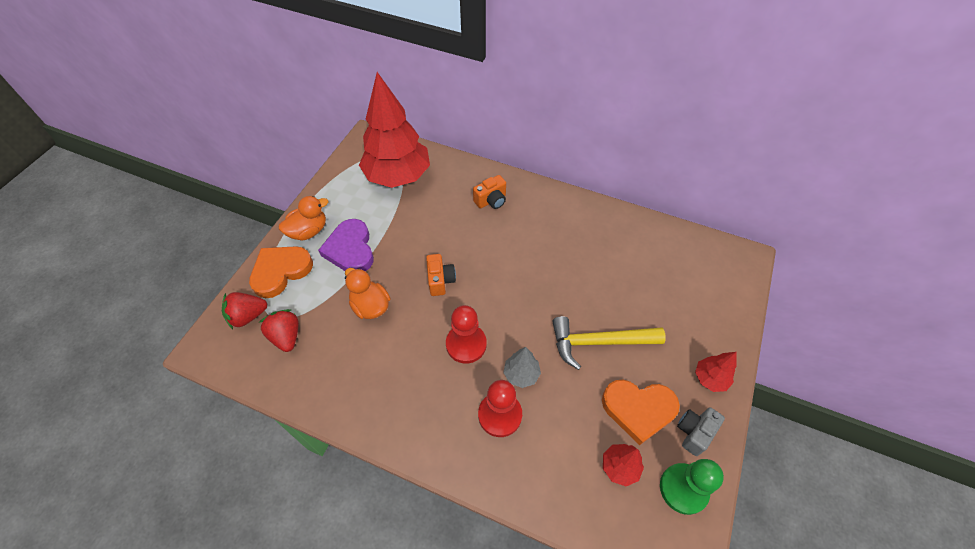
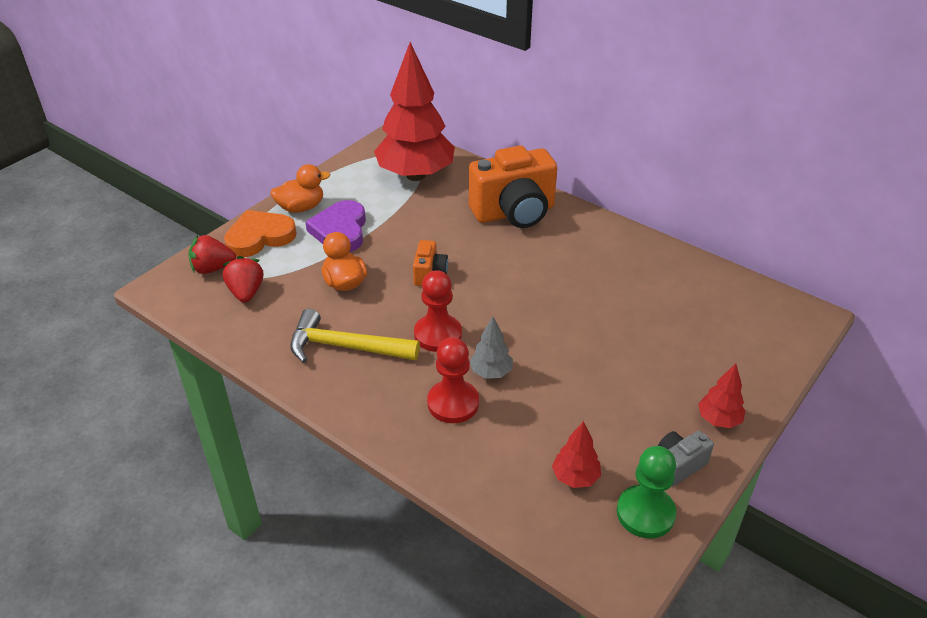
camera: 15 degrees right, 15 degrees down
orange camera [473,175,506,209] -> orange camera [469,145,557,228], size x2.15
yellow hammer [552,316,666,370] -> yellow hammer moved to [290,309,420,363]
orange heart [602,380,680,445] -> none

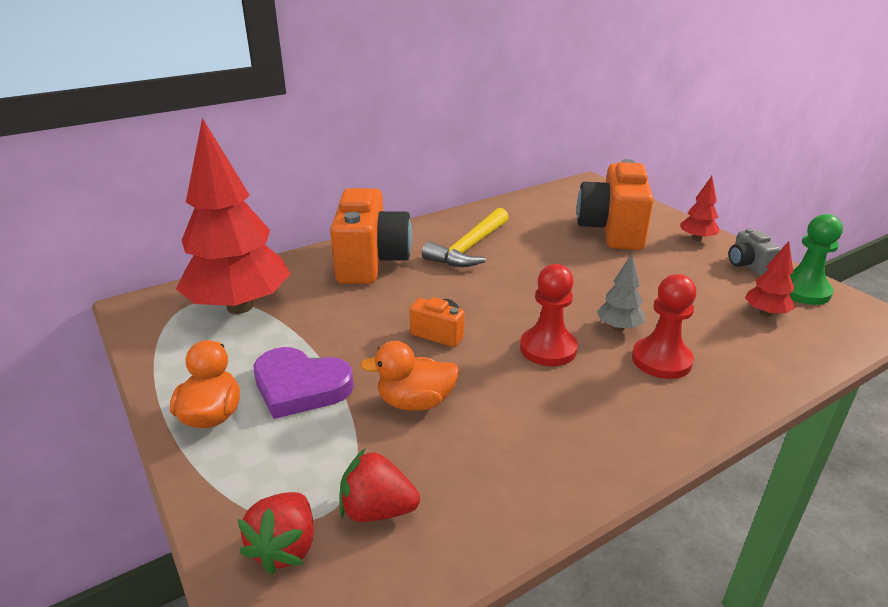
camera: 70 degrees left, 10 degrees down
orange heart [224,210,297,257] -> none
yellow hammer [290,309,420,363] -> yellow hammer moved to [422,208,509,267]
none -> orange camera [577,159,654,250]

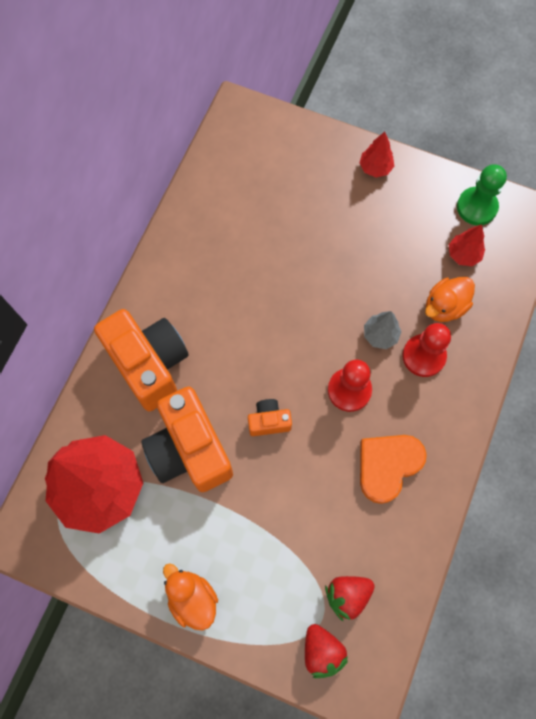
camera: 35 degrees left, 40 degrees up
purple heart [254,347,354,419] -> none
orange duck [360,341,459,411] -> orange duck moved to [425,277,475,322]
yellow hammer [422,208,509,267] -> none
orange camera [577,159,654,250] -> orange camera moved to [142,387,233,492]
grey camera [729,228,780,275] -> none
none -> orange heart [360,435,427,504]

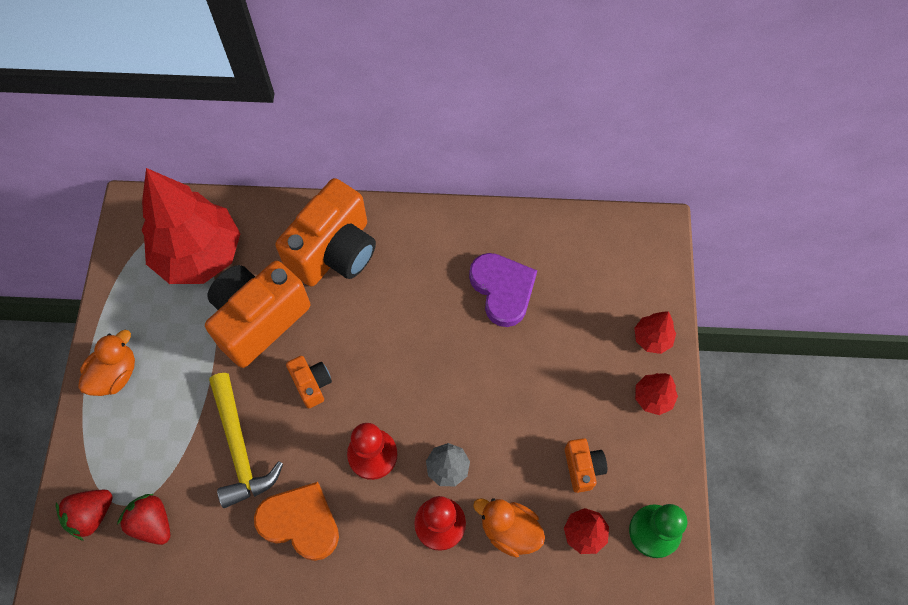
camera: 70 degrees right, 5 degrees down
none -> yellow hammer [209,373,283,508]
none -> purple heart [469,253,537,327]
none -> orange camera [565,438,607,493]
none -> red tree [634,311,676,354]

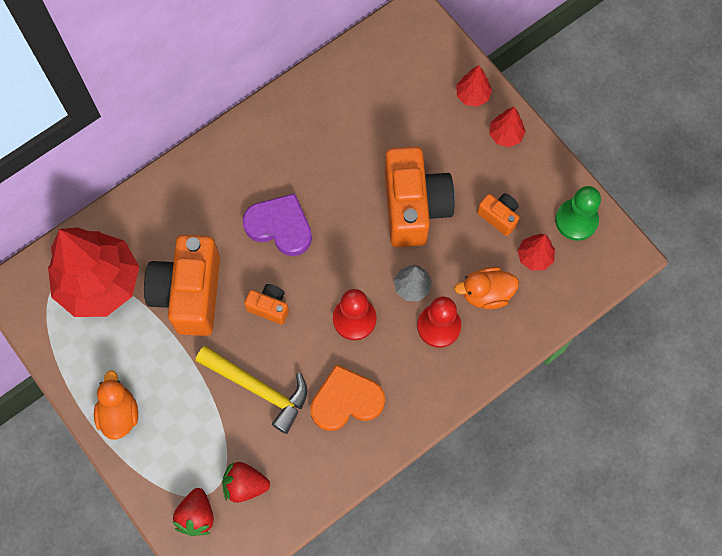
camera: 40 degrees left, 5 degrees up
orange camera [275,178,376,287] -> orange camera moved to [385,147,455,247]
purple heart [469,253,537,327] -> purple heart moved to [243,193,312,256]

